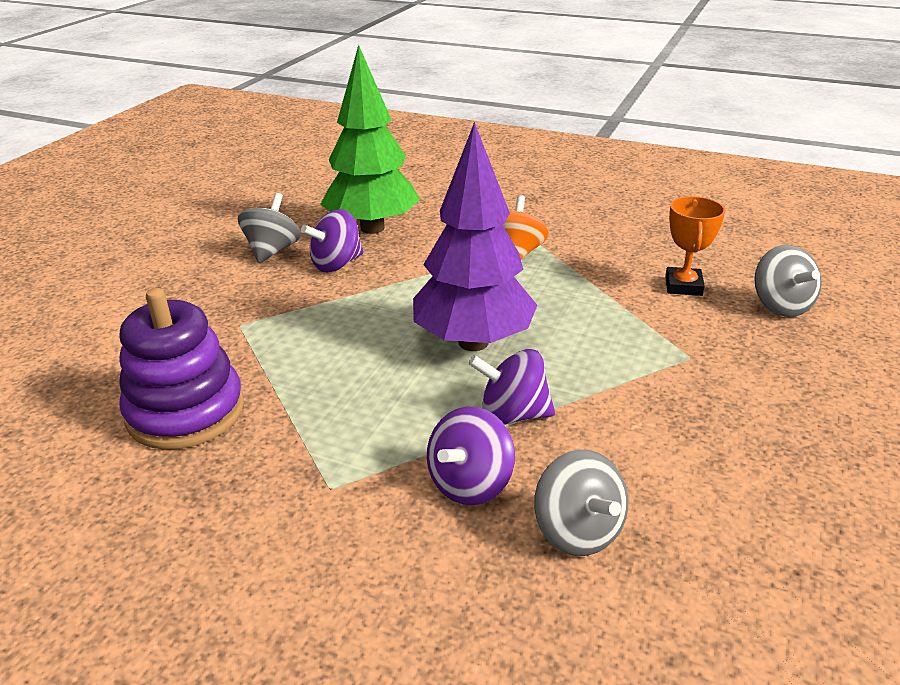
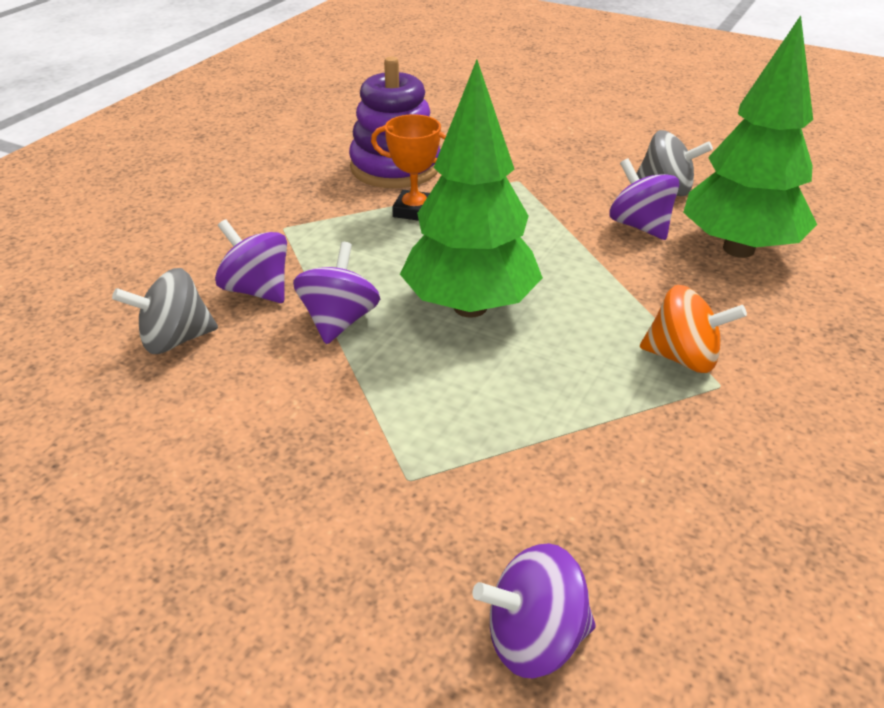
camera: 95 degrees right, 5 degrees up
purple tree [413,122,537,351] -> green tree [400,60,543,318]
orange trophy [665,196,725,296] -> orange trophy moved to [371,114,447,221]
grey spinning top [754,245,822,317] -> purple spinning top [472,543,596,678]

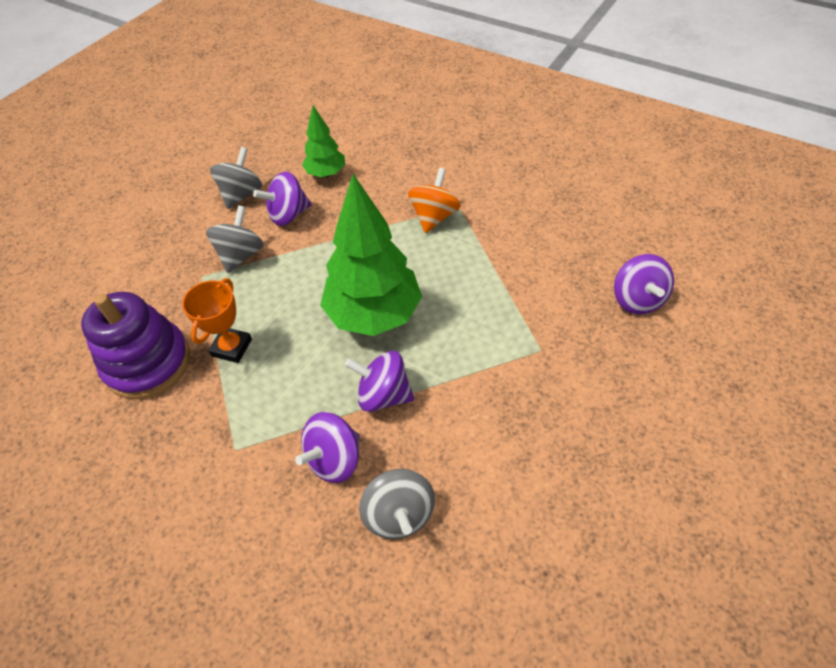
camera: 85 degrees left, 15 degrees up
green tree [683,16,817,258] -> green tree [302,106,345,178], size x0.53
none -> grey spinning top [206,205,264,273]

